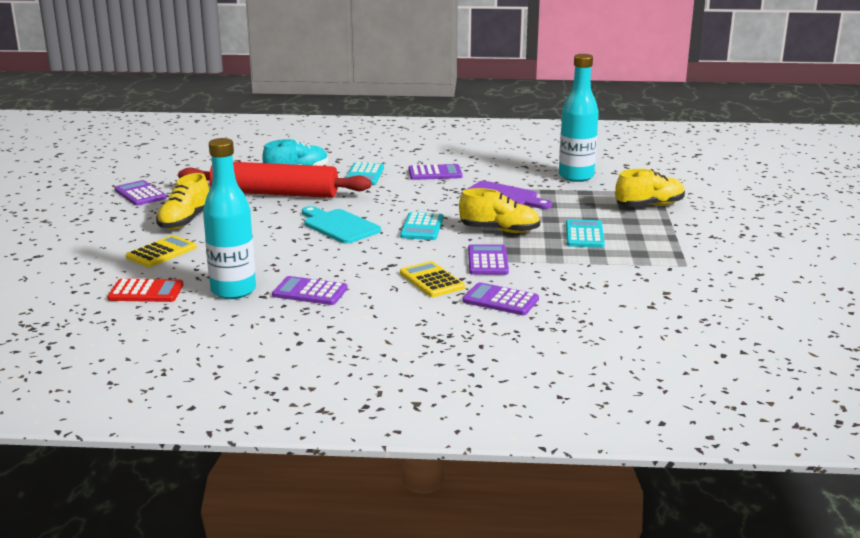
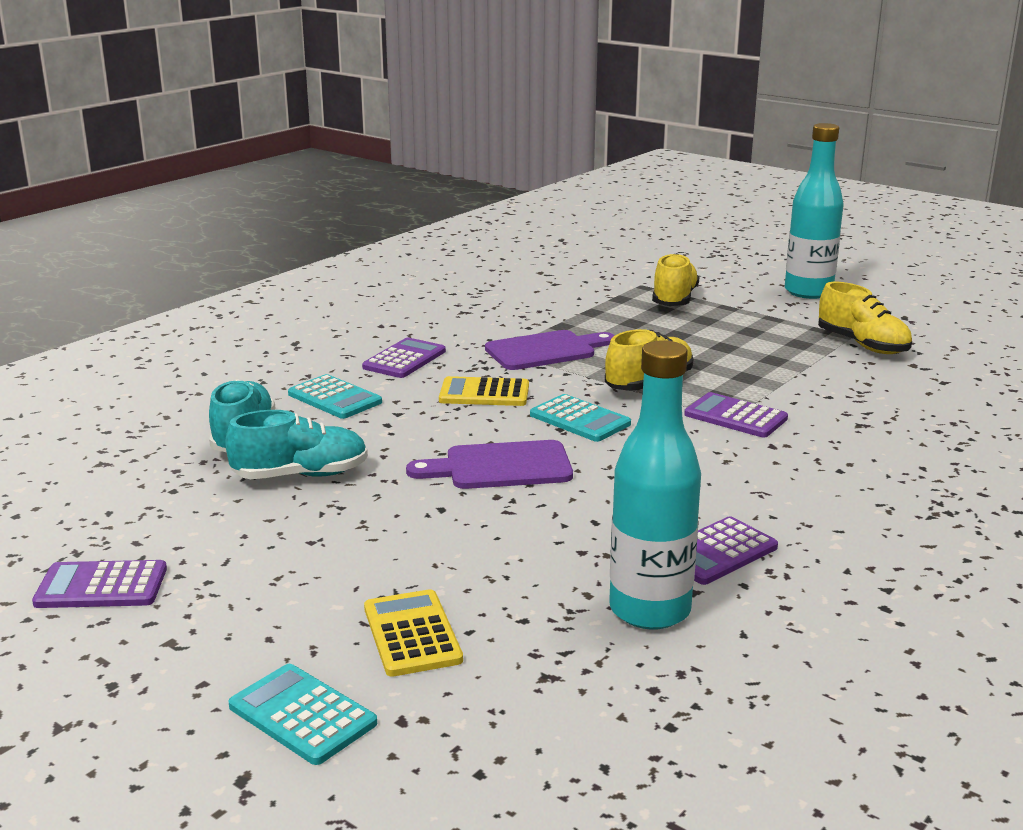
camera: 55 degrees left, 0 degrees up
red calculator [107,279,183,302] -> none
yellow shoe [156,173,209,230] -> yellow shoe moved to [818,282,912,354]
red rolling pin [178,162,371,198] -> turquoise shoe [225,410,368,479]
turquoise cutting board [302,206,381,244] -> purple cutting board [406,440,573,489]
yellow calculator [400,261,465,297] -> yellow calculator moved to [439,376,529,406]
purple calculator [463,282,539,315] -> none
turquoise bottle [559,54,599,182] -> turquoise bottle moved to [785,123,844,299]
turquoise calculator [566,219,605,248] -> turquoise calculator moved to [228,664,377,765]

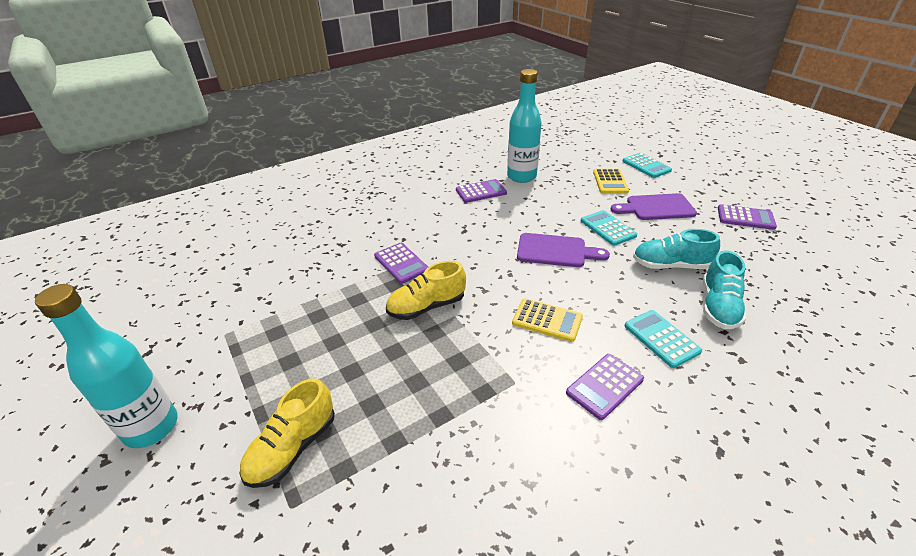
camera: 160 degrees left, 15 degrees up
purple cutting board [485,330,615,370] -> purple cutting board moved to [611,193,697,220]
turquoise calculator [530,394,631,442] -> turquoise calculator moved to [581,210,637,246]
yellow shoe [818,282,912,354] -> none

